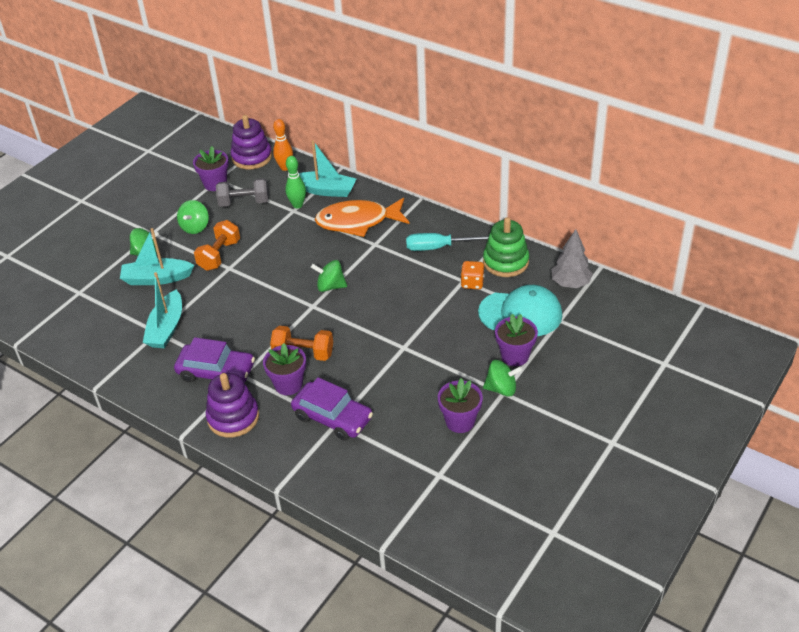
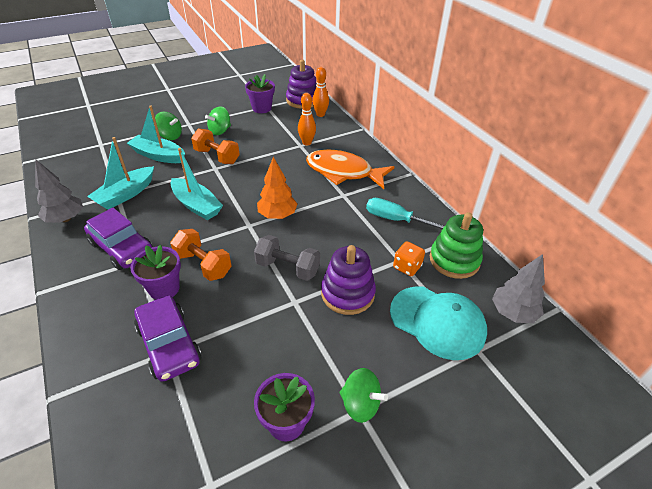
camera: 25 degrees right, 0 degrees up
orange dumbbell [194,220,240,271] -> orange dumbbell turned 75 degrees clockwise [191,129,240,164]
purple stacking toy [206,373,259,438] -> purple stacking toy moved to [321,245,376,315]
grey dumbbell [216,178,269,207] -> grey dumbbell moved to [254,235,320,281]
green bowling pin [285,156,306,208] -> orange bowling pin [298,93,316,145]
turquoise boat [299,140,356,197] -> turquoise boat moved to [170,148,223,220]
green spinning top [311,260,347,292] -> orange tree [257,157,297,219]
purple flower pot [495,314,538,366] -> none
none -> grey tree [35,159,83,223]

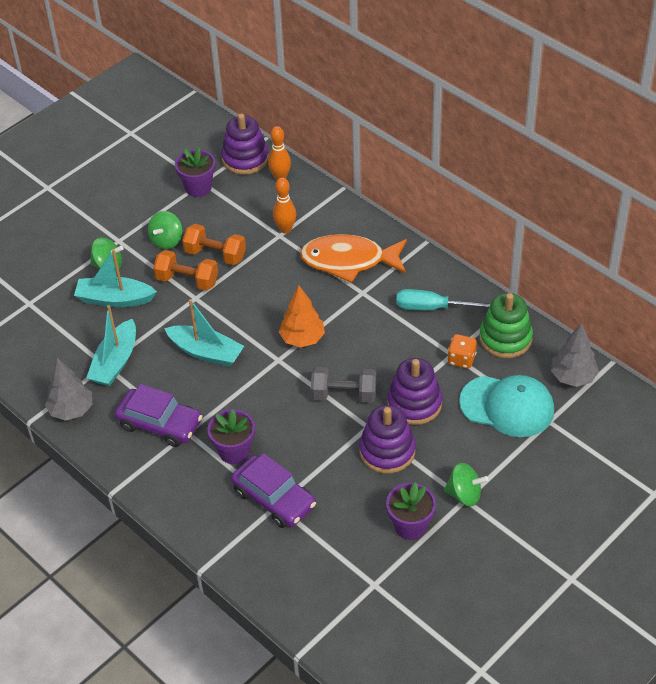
camera: 15 degrees left, 5 degrees up
orange dumbbell [170,229,232,281] -> orange dumbbell moved to [182,224,246,265]
none -> purple stacking toy [359,405,416,474]

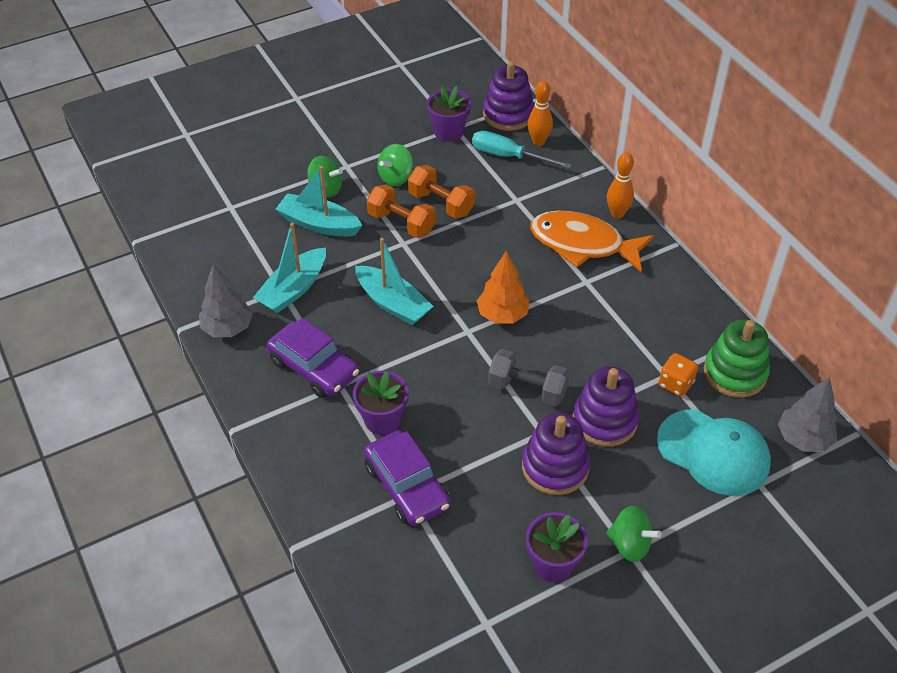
camera: 15 degrees right, 0 degrees up
orange bowling pin [273,178,296,233] -> orange bowling pin moved to [607,152,634,218]
turquoise screwdriver [396,289,491,311] -> turquoise screwdriver moved to [472,131,572,169]

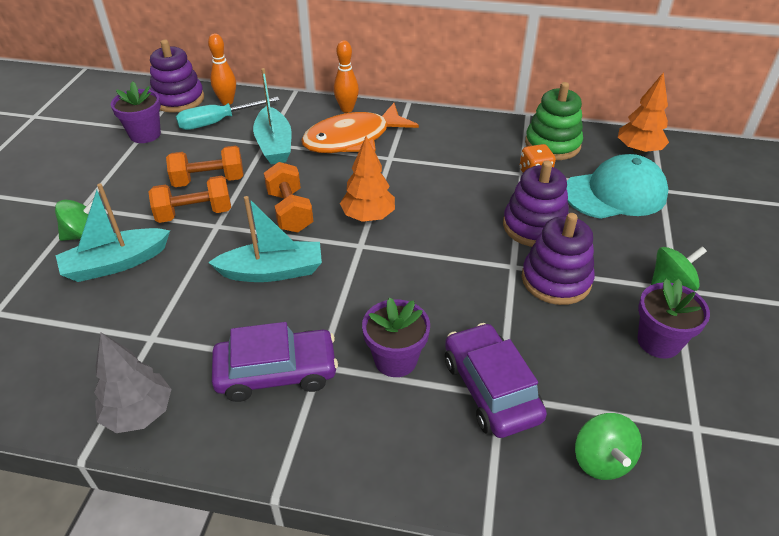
camera: 50 degrees left, 5 degrees down
turquoise boat [253,223,326,313] -> turquoise boat moved to [253,68,291,164]
purple car [364,430,450,526] -> purple car turned 120 degrees counterclockwise [445,323,547,438]
green spinning top [377,144,413,186] -> green spinning top moved to [575,413,642,480]
grey dumbbell [488,349,570,406] -> none
grey tree [778,377,837,452] -> orange tree [618,72,669,154]
none -> orange dumbbell [264,162,313,233]

